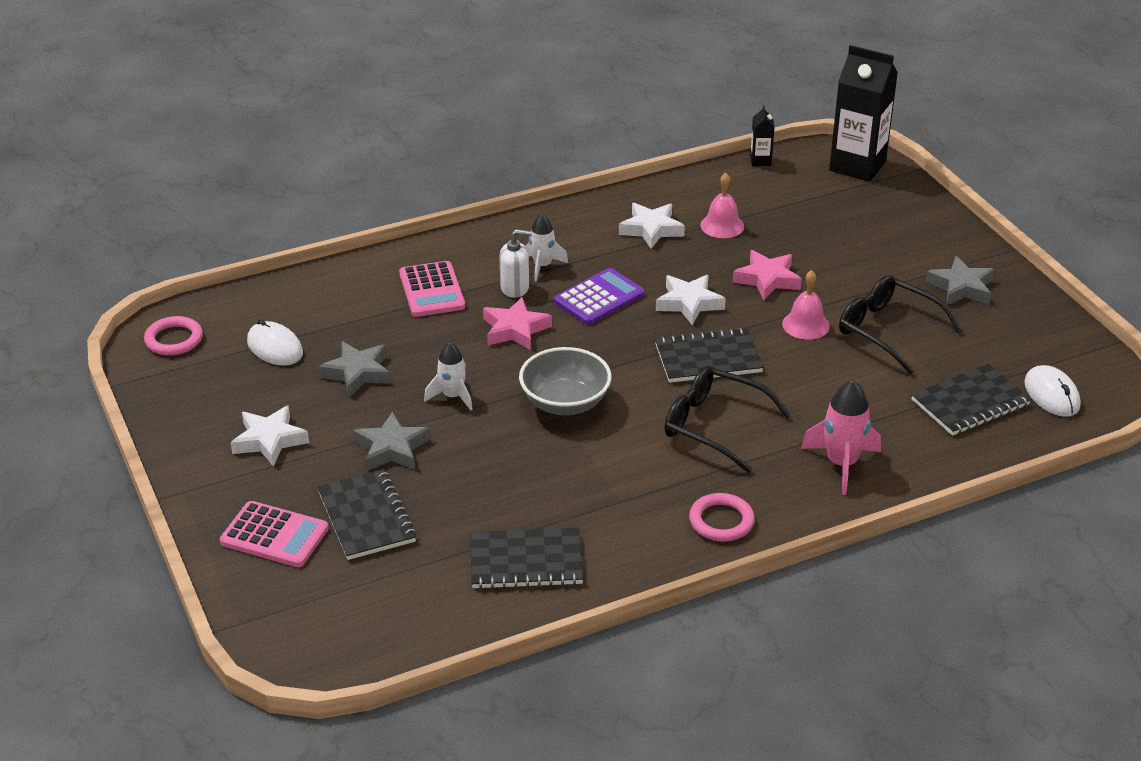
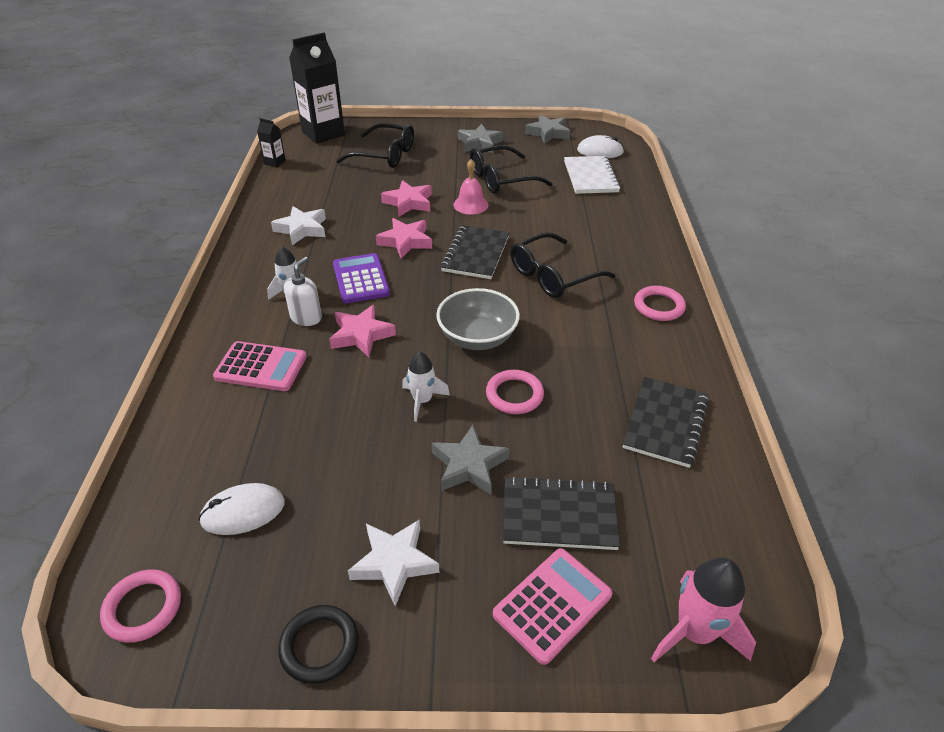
camera: 65 degrees left, 5 degrees up
grey star [318,341,391,397] -> grey star moved to [525,115,570,144]
white star [656,275,726,325] -> pink star [376,218,432,258]
pink bell [700,173,744,238] -> none
pink rocket [801,380,881,495] -> pink rocket moved to [651,557,756,662]
black notebook [911,364,1031,436] -> white notebook [564,156,621,194]
none -> black ring [278,605,359,684]
none -> black glasses [336,123,414,168]
none -> pink ring [486,370,544,414]

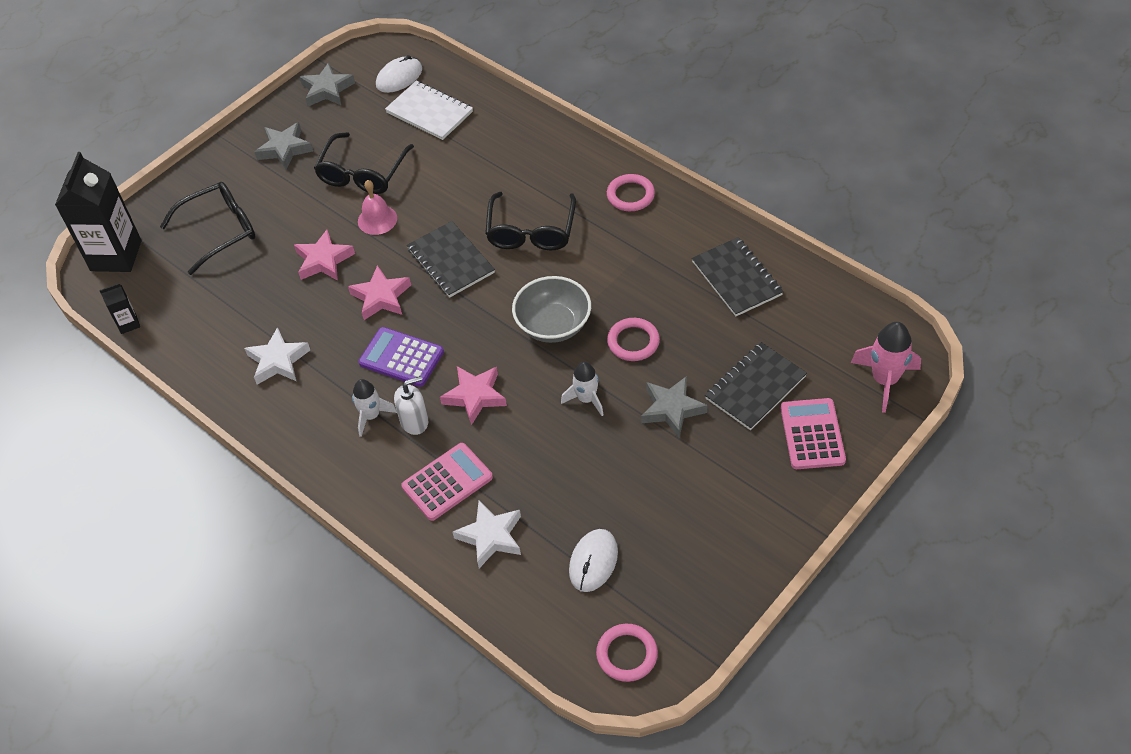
camera: 45 degrees left, 10 degrees up
black ring [278,605,359,684] -> none
white soap dispenser [284,257,322,326] -> white soap dispenser turned 90 degrees clockwise [394,376,428,435]
white star [348,519,439,606] -> white star moved to [453,500,521,568]

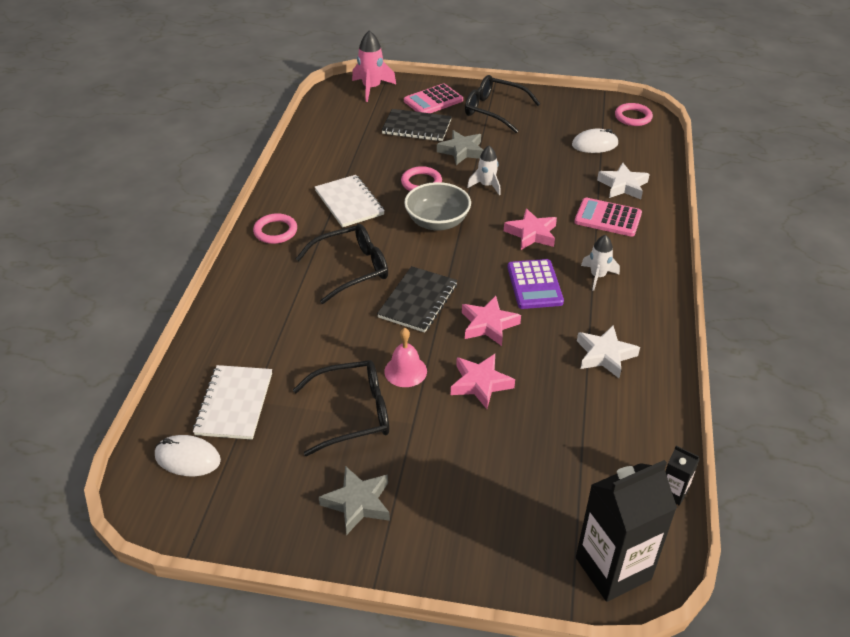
camera: 125 degrees left, 10 degrees down
black glasses [160,182,255,275] -> black glasses moved to [465,75,540,133]
grey star [300,63,355,106] -> none
white soap dispenser [394,376,428,435] -> none
black notebook [692,237,784,316] -> none
none -> white notebook [315,175,384,227]

